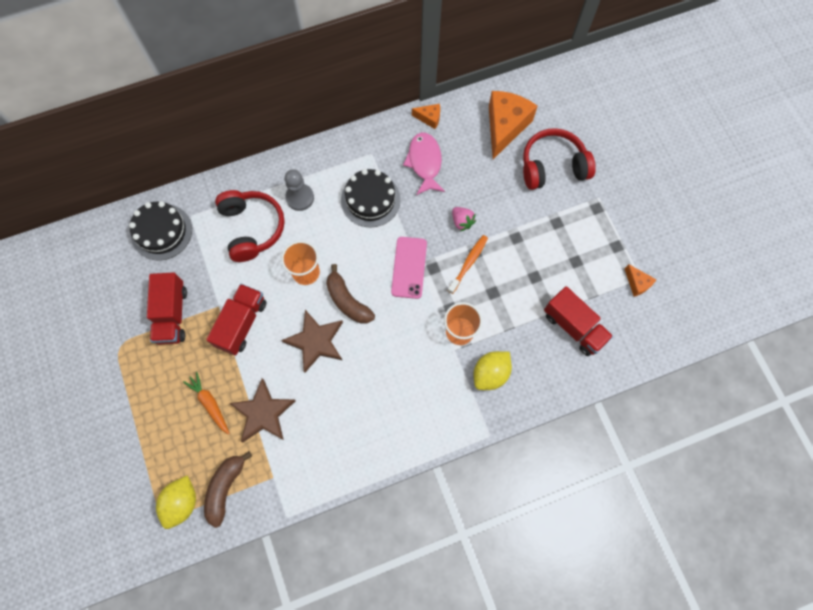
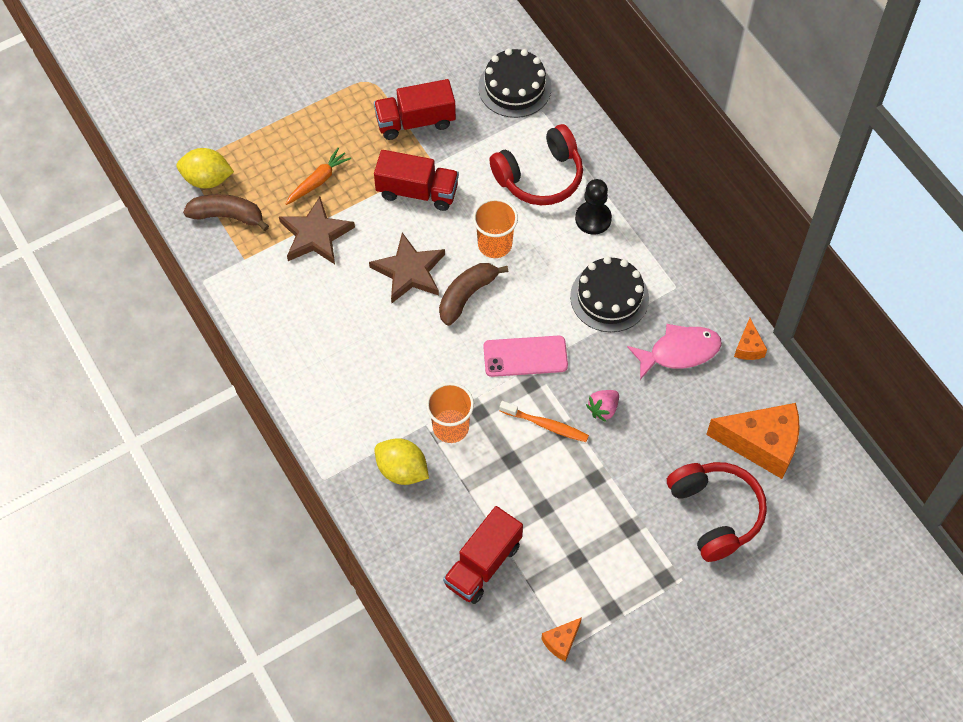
camera: 80 degrees right, 10 degrees down
grey pawn [284,169,314,211] -> black pawn [575,179,612,235]

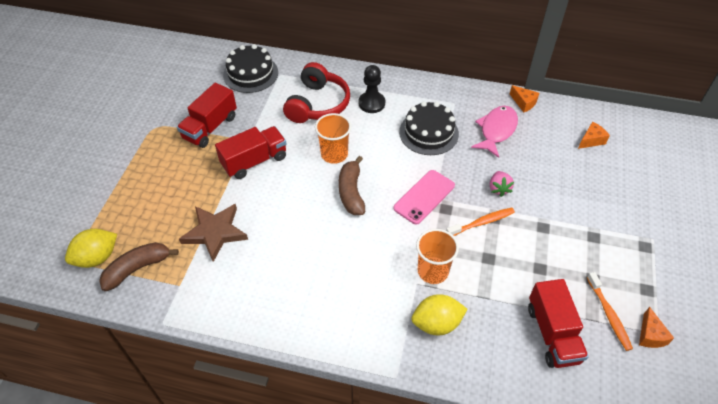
camera: 45 degrees left, 10 degrees down
orange carrot [286,148,351,205] -> none
brown star [369,233,445,303] -> none
red headphones [667,462,767,562] -> none
orange cheese [706,403,800,479] -> orange cheese [578,122,610,149], size x0.47
none -> orange toothbrush [587,272,633,351]

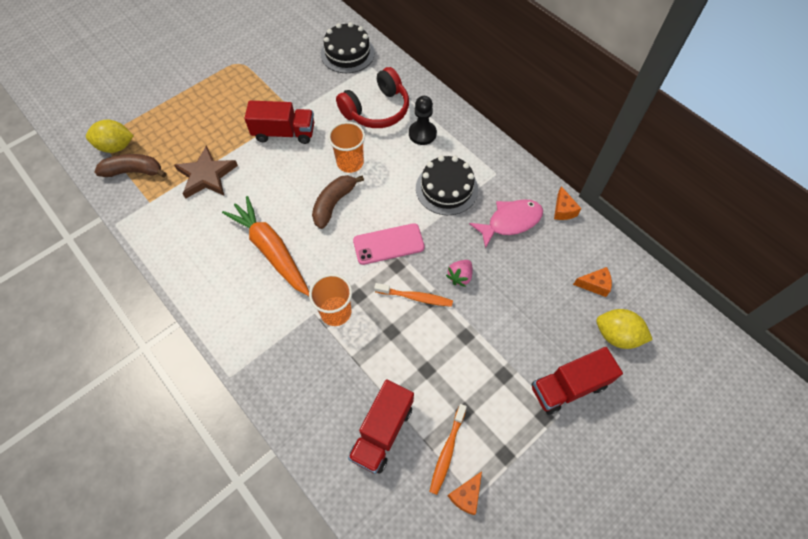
camera: 35 degrees right, 10 degrees up
red truck [177,83,237,148] -> red truck moved to [532,347,623,415]
yellow lemon [411,294,467,335] -> yellow lemon moved to [596,309,653,349]
none -> orange carrot [222,196,309,296]

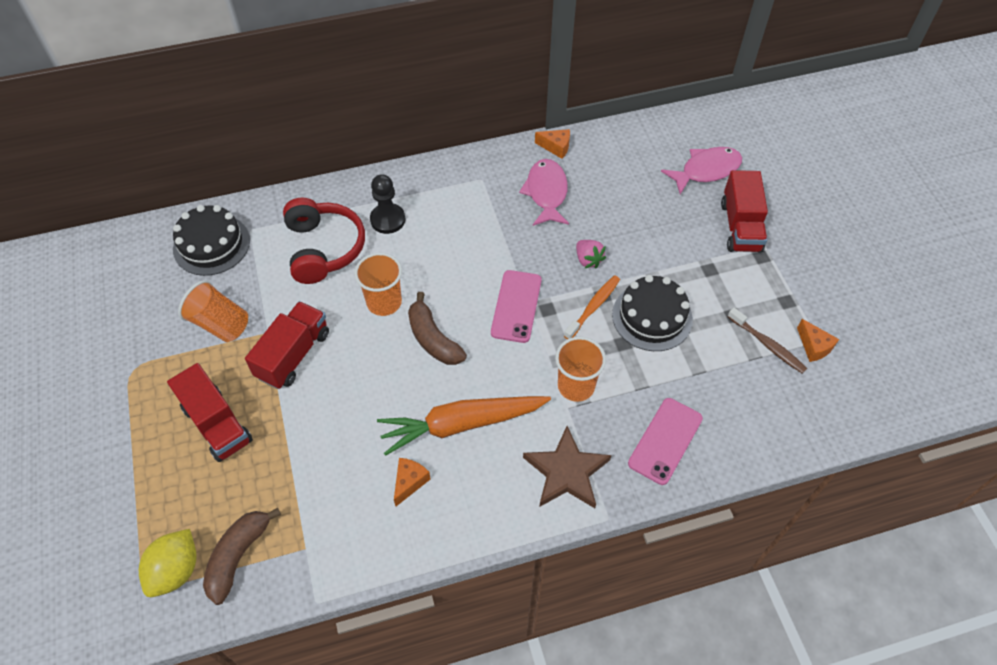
camera: 65 degrees left, 5 degrees down
brown star [174,145,238,199] -> brown star moved to [523,426,612,508]
red truck [348,380,414,474] -> red truck moved to [167,363,253,462]
black cake [416,156,478,215] -> black cake moved to [612,275,693,351]
orange toothbrush [429,404,467,495] -> brown toothbrush [728,307,807,374]
orange cheese [573,267,612,297] -> orange cheese moved to [394,458,431,506]
yellow lemon [596,309,653,349] -> pink fish [661,147,742,194]
none -> orange cup [178,280,248,342]
none -> pink phone [628,398,703,485]

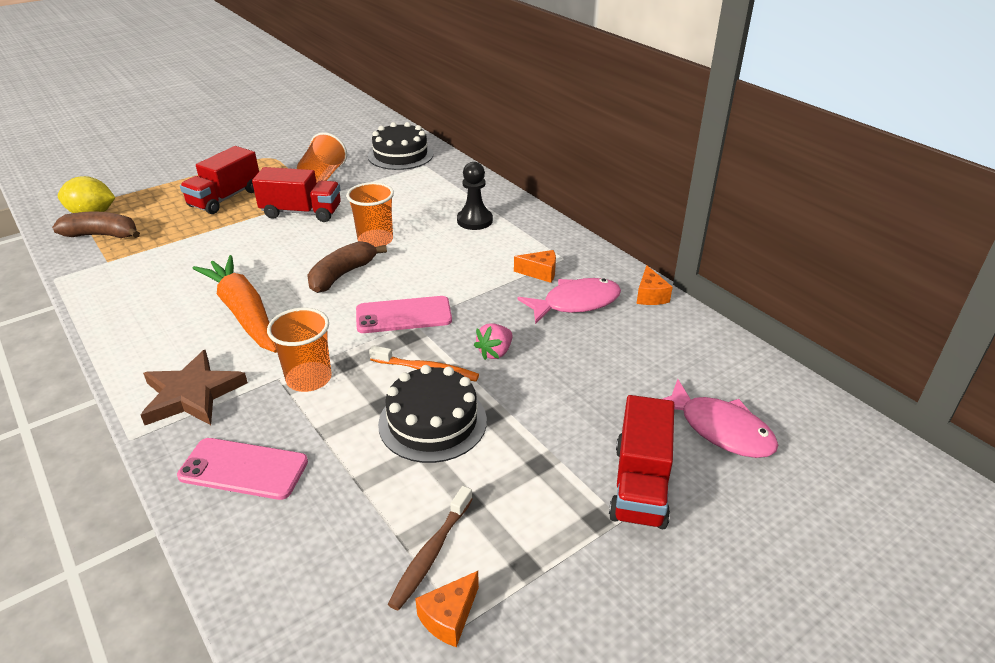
camera: 70 degrees right, 20 degrees down
red headphones [283,198,365,284] -> none
orange cheese [394,458,431,506] -> orange cheese moved to [514,250,556,283]
red truck [721,170,768,253] -> red truck turned 60 degrees counterclockwise [609,395,674,529]

